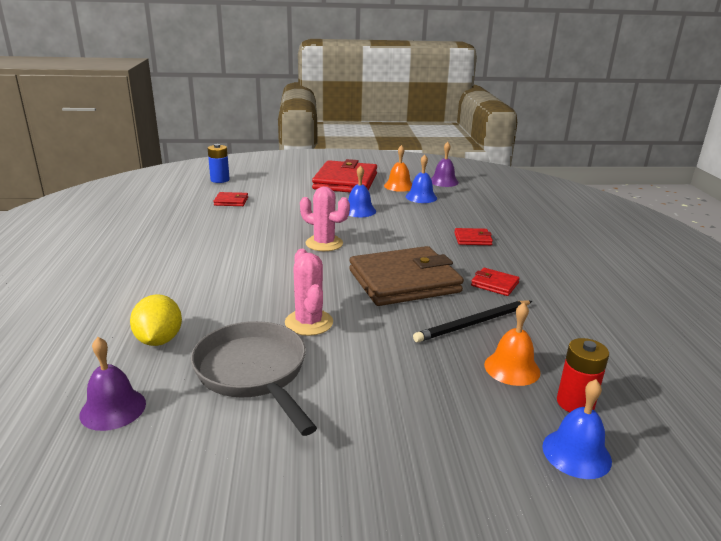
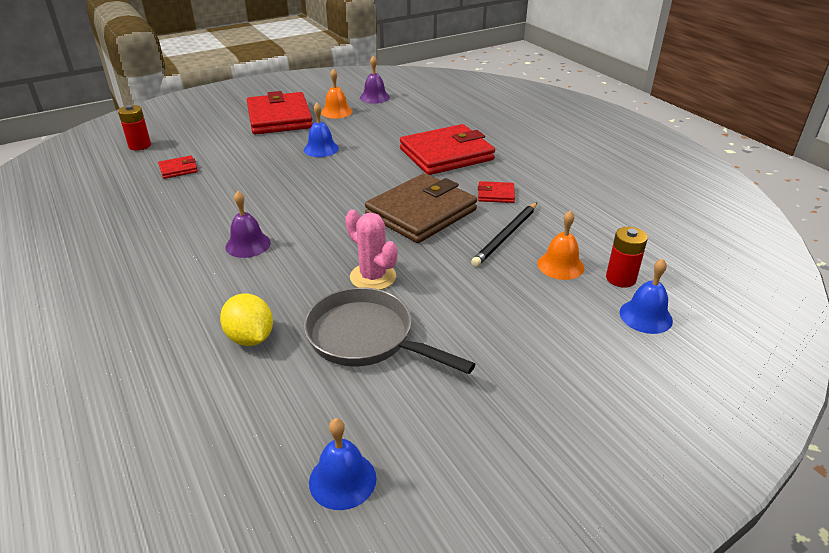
camera: 25 degrees left, 10 degrees up
purple bell [79,337,146,431] -> purple bell moved to [225,191,271,258]
blue battery [208,144,230,183] -> red battery [118,105,151,151]
pink cactus [300,187,350,251] -> none
blue bell [406,155,437,203] -> blue bell moved to [309,418,376,510]
red wallet [454,228,493,245] -> red wallet [400,124,495,175], size x2.34

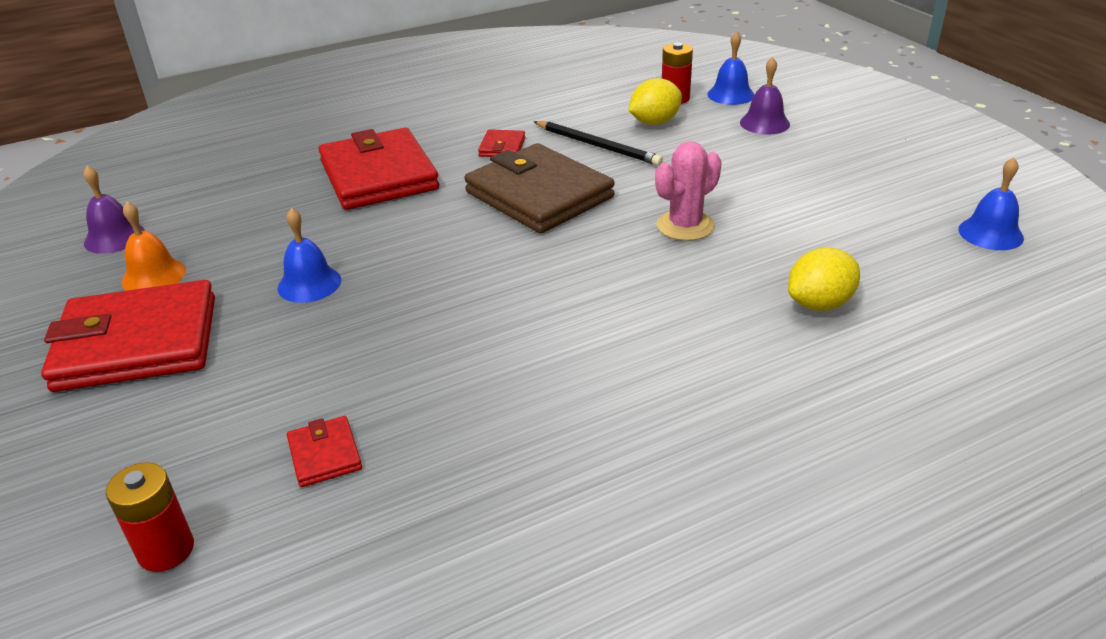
camera: 85 degrees left, 0 degrees up
purple bell [225,191,271,258] -> purple bell moved to [740,57,790,135]
grey pan [304,287,475,374] -> none
orange bell [537,210,584,280] -> yellow lemon [628,78,682,125]

